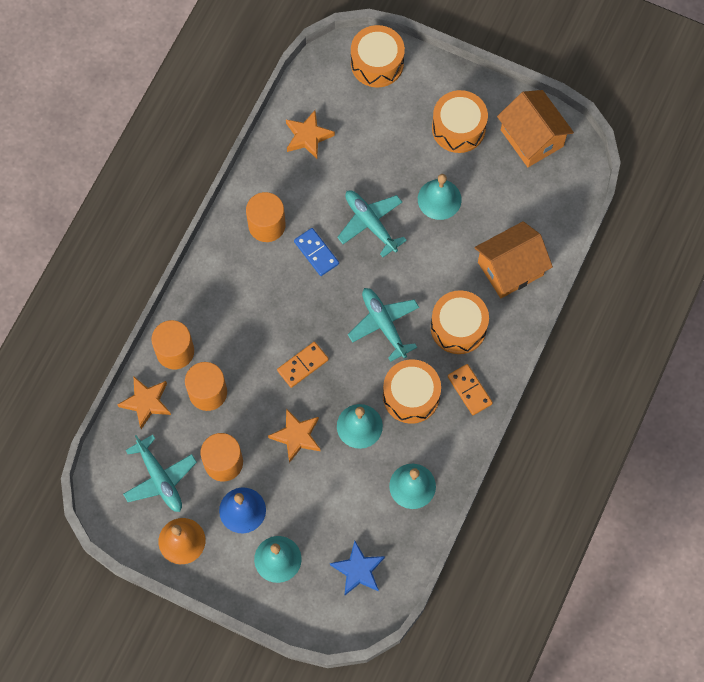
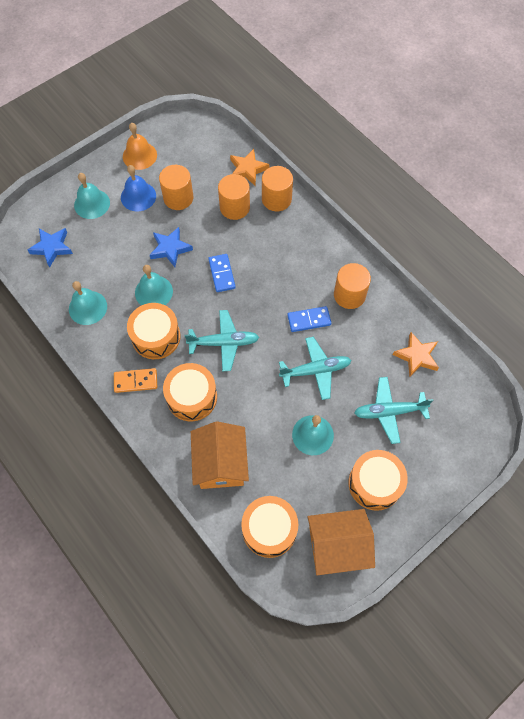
camera: 115 degrees right, 5 degrees down
turquoise plane [123,435,197,512] -> turquoise plane moved to [354,377,434,444]
orange star [268,409,320,463] -> blue star [150,227,193,267]
orange domino [277,342,329,388] -> blue domino [208,254,236,292]
orange drum [351,25,405,88] -> orange drum moved to [241,496,299,558]

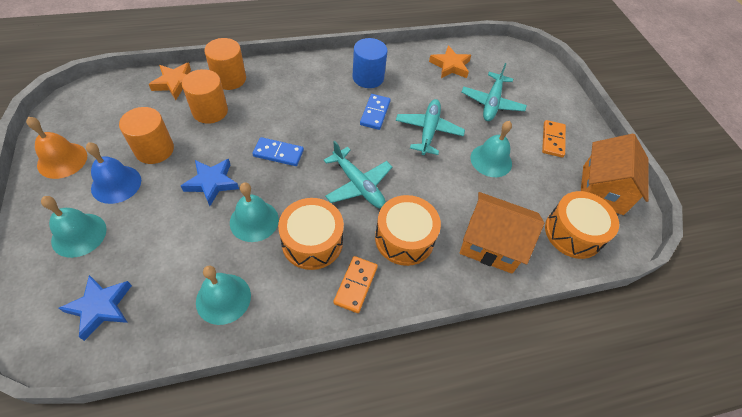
camera: 70 degrees left, 10 degrees down
turquoise plane [184,310,259,371] -> turquoise plane turned 120 degrees clockwise [323,141,392,208]
orange cylinder [334,263,371,309] -> blue cylinder [352,38,387,88]
orange drum [348,450,408,511] -> orange domino [542,120,566,158]

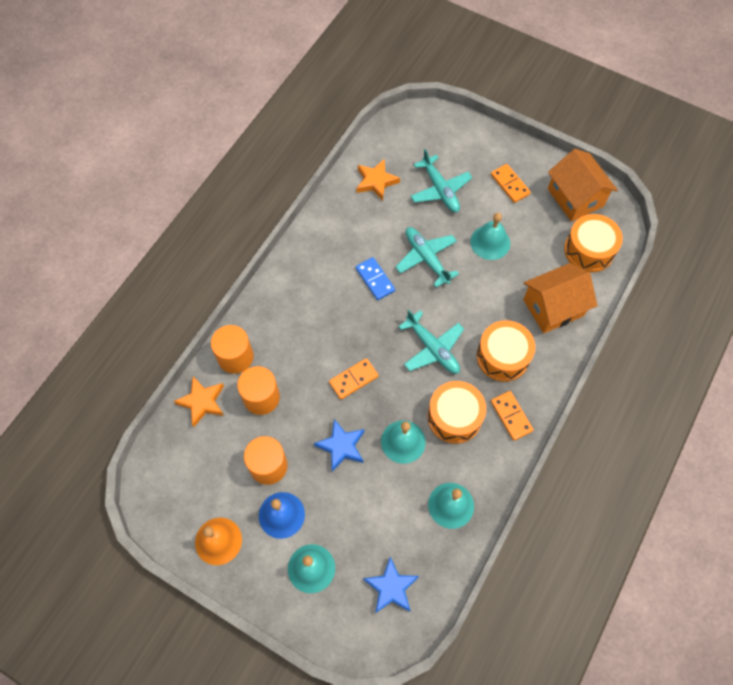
camera: 40 degrees left, 10 degrees up
blue domino [252,137,304,166] -> orange domino [329,358,379,400]
turquoise plane [323,141,392,208] -> turquoise plane turned 45 degrees clockwise [398,309,464,374]
blue cylinder [352,38,387,88] -> none

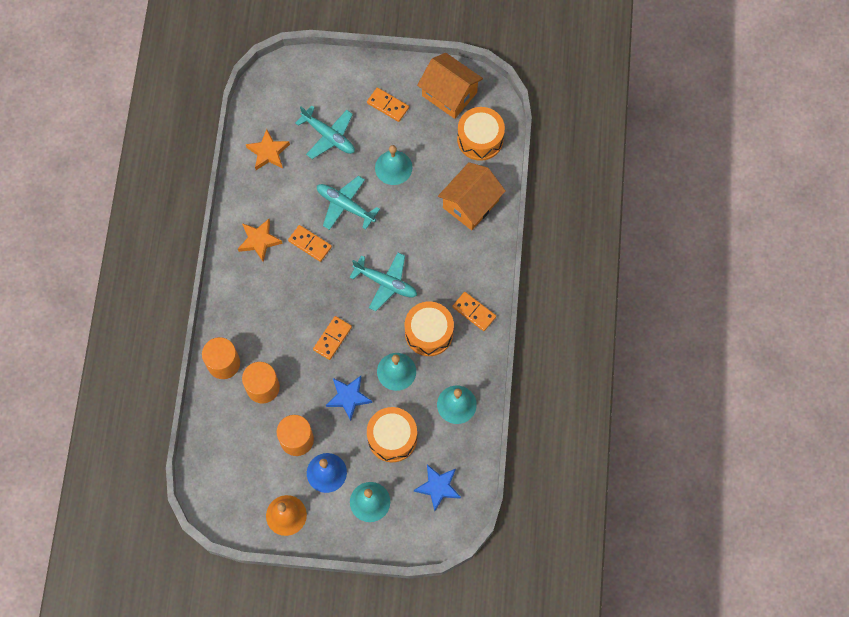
camera: 25 degrees left, 5 degrees up
orange star [174,377,224,427] -> orange star moved to [238,219,283,262]
blue domino [356,257,395,300] -> orange domino [288,225,332,262]
orange drum [477,320,535,382] -> orange drum moved to [367,407,417,462]

